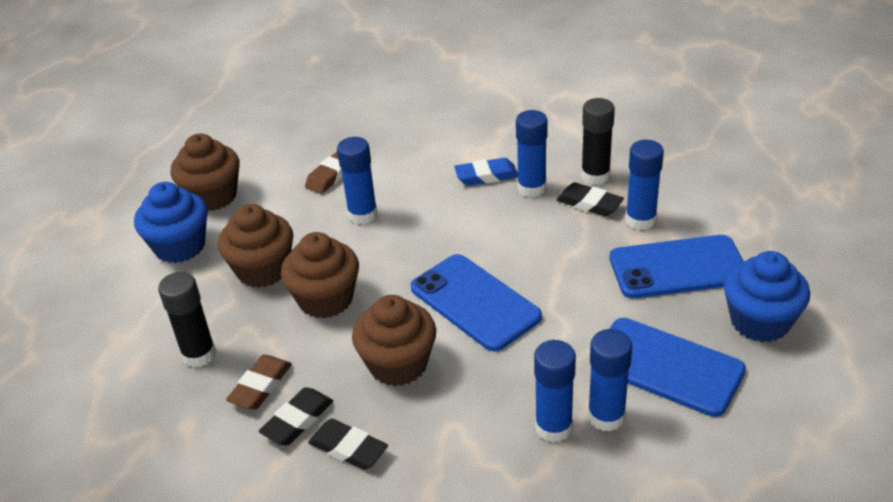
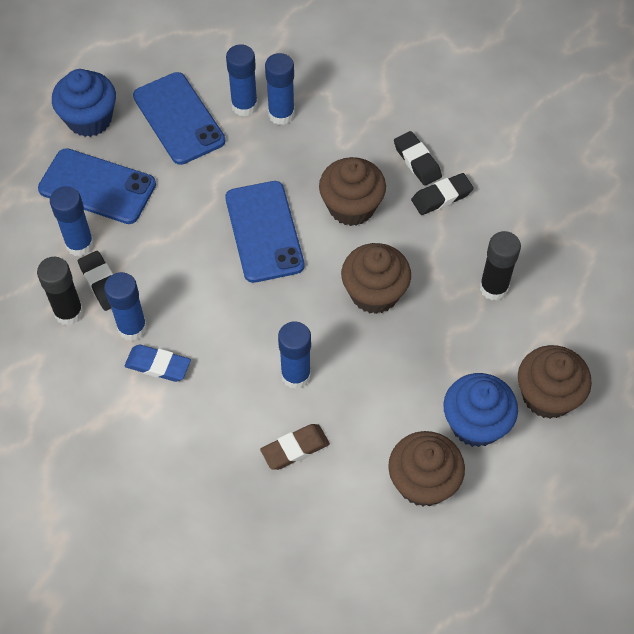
camera: 155 degrees left, 20 degrees up
brown cupcake [218,204,293,288] -> brown cupcake moved to [518,345,592,419]
brown eraser [226,354,292,410] -> none

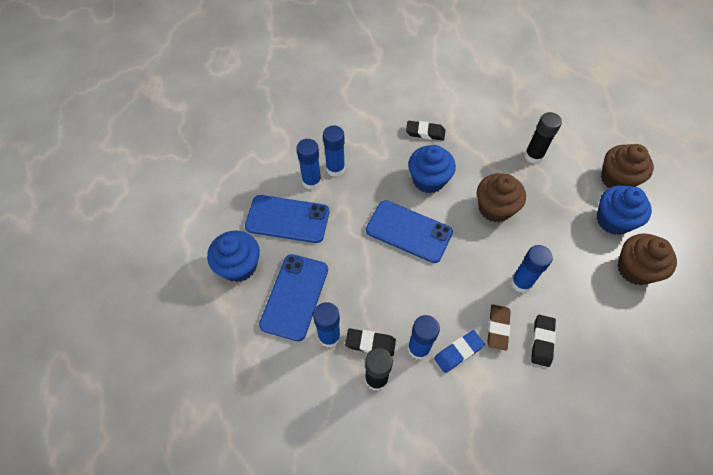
camera: 50 degrees left, 0 degrees up
blue phone [38,148,156,224] -> blue phone turned 45 degrees counterclockwise [259,254,328,341]
brown eraser [260,424,330,470] -> brown eraser moved to [487,304,511,351]
brown cupcake [319,157,386,226] -> blue cupcake [408,145,456,193]
black eraser [411,173,474,215] -> black eraser moved to [531,315,556,367]

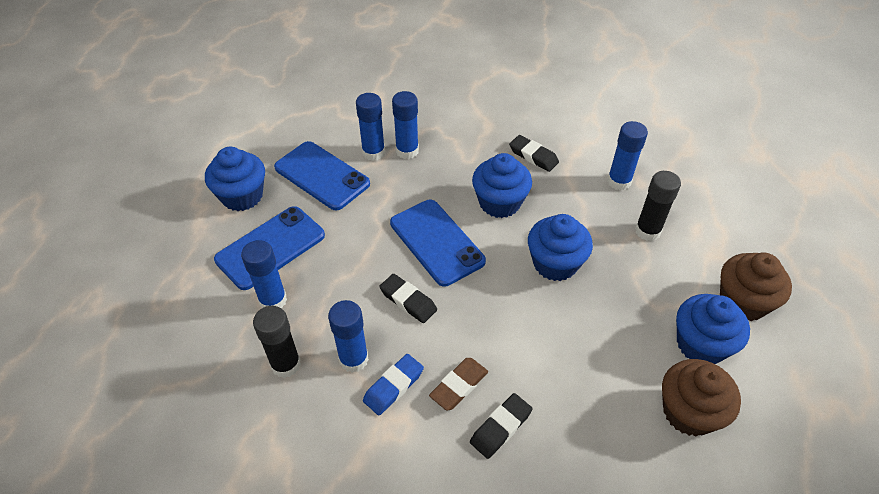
camera: 30 degrees right, 10 degrees down
black eraser [345,328,396,356] -> black eraser moved to [379,274,437,323]
blue eraser [434,330,485,373] -> blue eraser turned 45 degrees counterclockwise [363,354,424,415]
brown cupcake [477,173,526,222] -> blue cupcake [528,214,593,281]
blue glue stick [511,245,553,293] -> blue glue stick moved to [607,121,648,190]

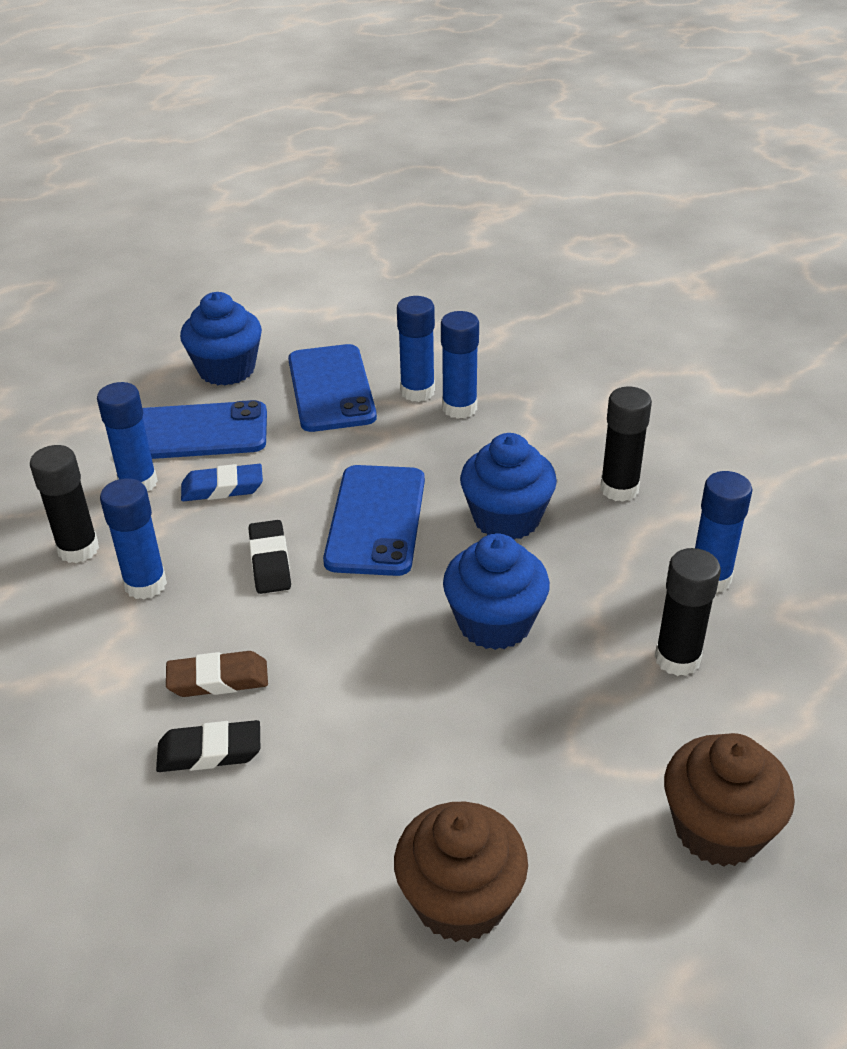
camera: 40 degrees right, 10 degrees down
blue eraser [363,354,424,415] -> blue eraser moved to [181,464,263,501]
black eraser [509,135,559,172] -> black glue stick [600,387,652,502]
blue cupcake [676,294,750,364] -> none

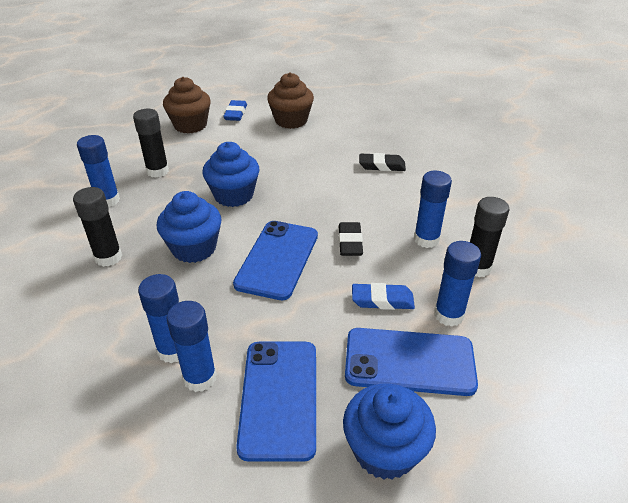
camera: 170 degrees left, 0 degrees up
brown eraser [166,651,268,697] -> none
none -> blue eraser [224,100,247,121]

